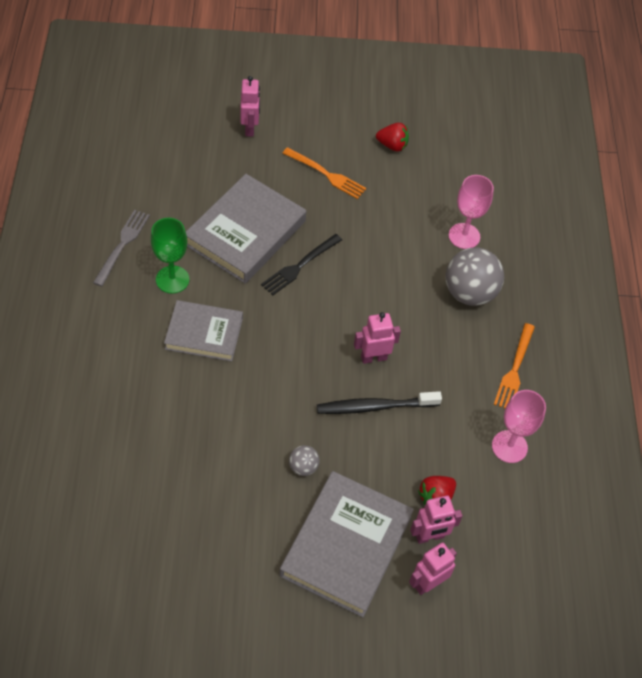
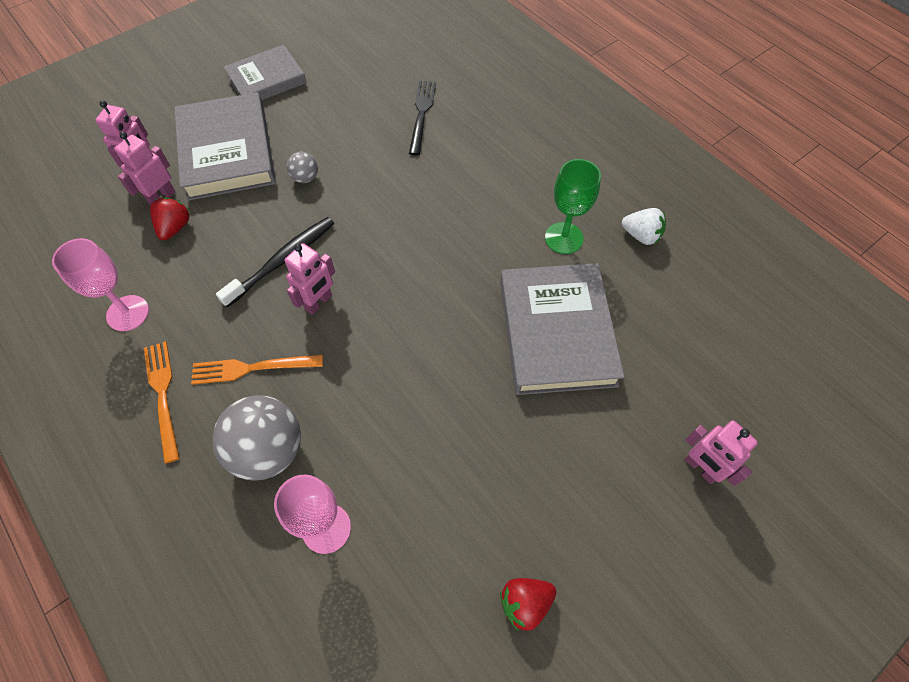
camera: 145 degrees right, 5 degrees up
grey fork [93,210,150,286] -> white strawberry [622,208,666,245]
grey book [164,300,243,362] -> grey book moved to [224,44,307,100]
black fork [261,234,342,296] -> black fork moved to [409,81,436,155]
orange fork [283,147,366,199] -> orange fork moved to [191,354,323,385]

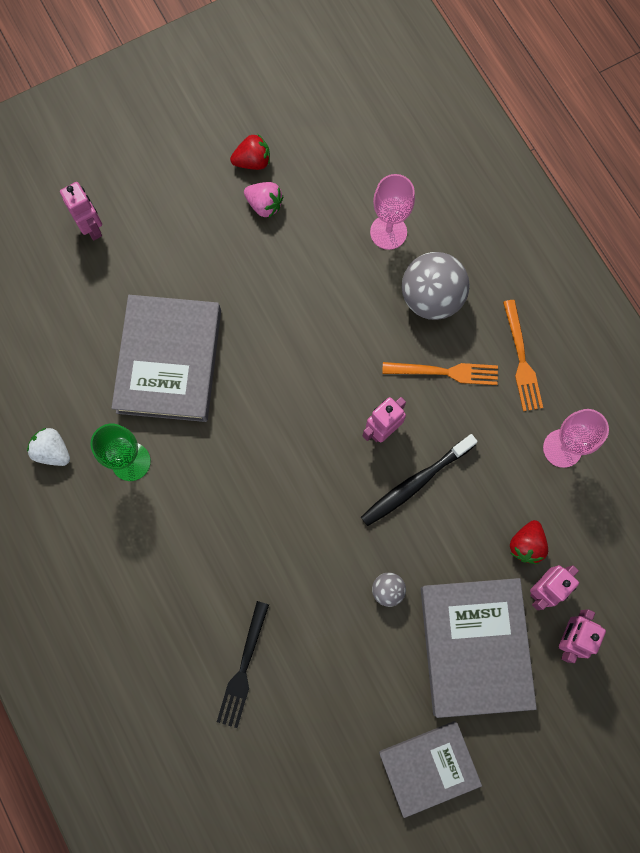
camera: 170 degrees left, 15 degrees up
none -> pink strawberry [244,182,283,217]

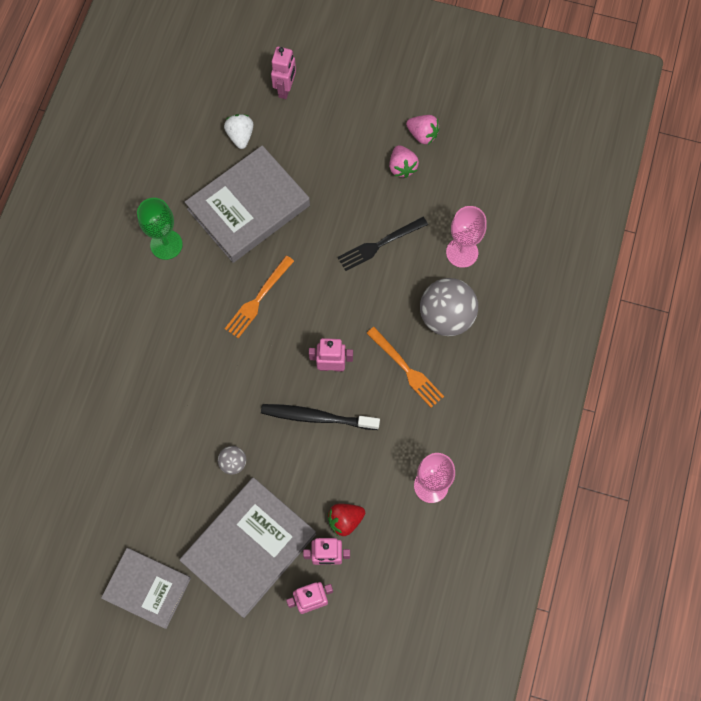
camera: 45 degrees right, 5 degrees down
white strawberry [27,428,70,466] -> white strawberry moved to [224,114,254,149]
black fork [217,601,269,728] -> black fork moved to [338,217,428,271]
red strawberry [230,134,270,170] -> pink strawberry [406,115,440,144]
orange fork [503,300,543,411] -> orange fork moved to [225,255,294,338]

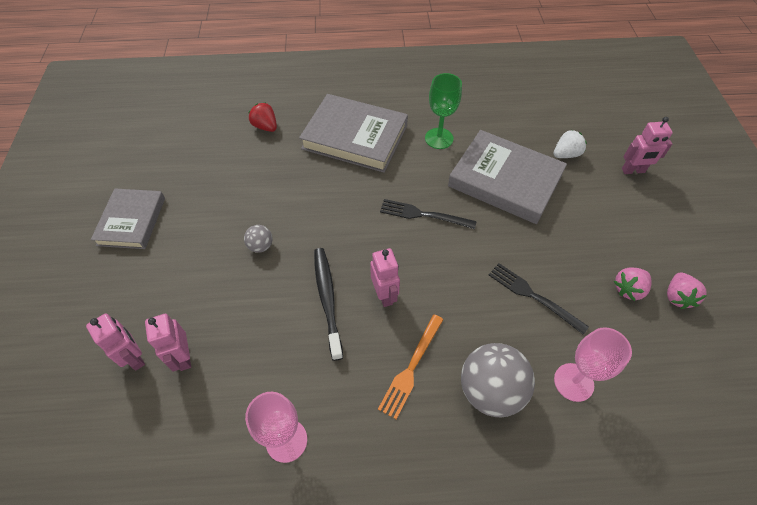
camera: 70 degrees right, 15 degrees down
grey book [180,478,316,618] -> grey book moved to [299,94,408,173]
orange fork [225,255,294,338] -> black fork [380,199,477,229]
red strawberry [327,504,365,537] -> red strawberry moved to [249,102,277,132]

